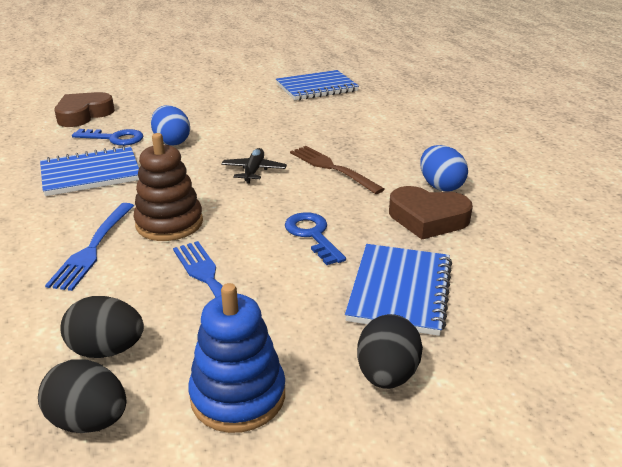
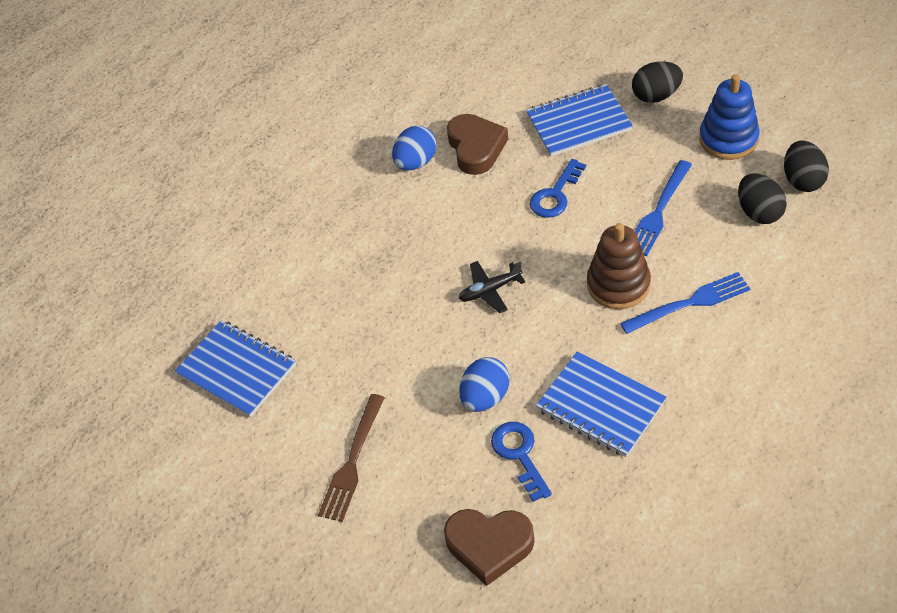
camera: 115 degrees left, 20 degrees up
brown fork [290,146,385,194] -> brown fork moved to [318,394,385,522]

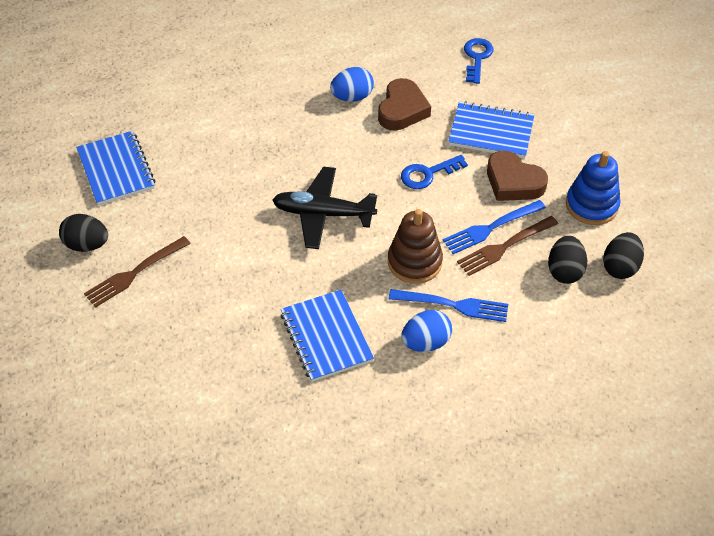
camera: 25 degrees right, 0 degrees up
brown heart [444,509,535,586] -> brown heart moved to [487,151,548,201]
black plane [459,261,525,313] -> black plane [272,167,377,249], size x1.77
blue egg [459,357,509,412] -> blue egg moved to [401,310,452,352]
blue key [491,422,552,502] -> blue key moved to [464,38,494,84]
black egg [632,62,683,103] -> black egg moved to [59,214,108,252]
none -> brown fork [457,216,558,276]

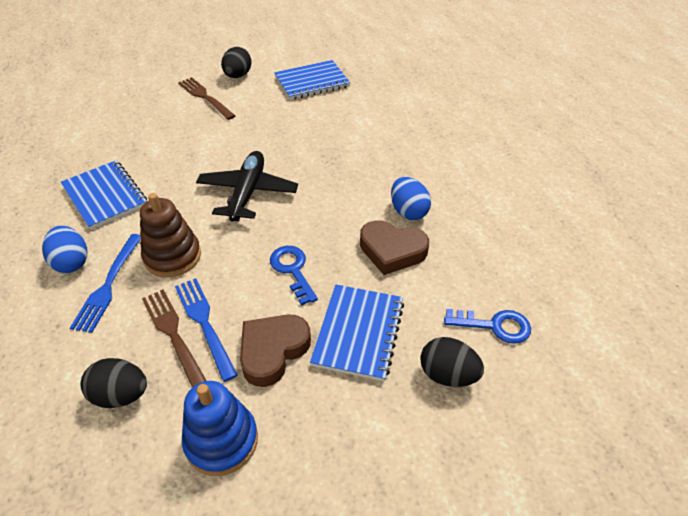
camera: 90 degrees right, 5 degrees down
blue notebook [281,290,374,382] -> blue notebook turned 75 degrees clockwise [61,160,147,230]
black egg [603,232,644,279] -> black egg moved to [420,337,484,387]

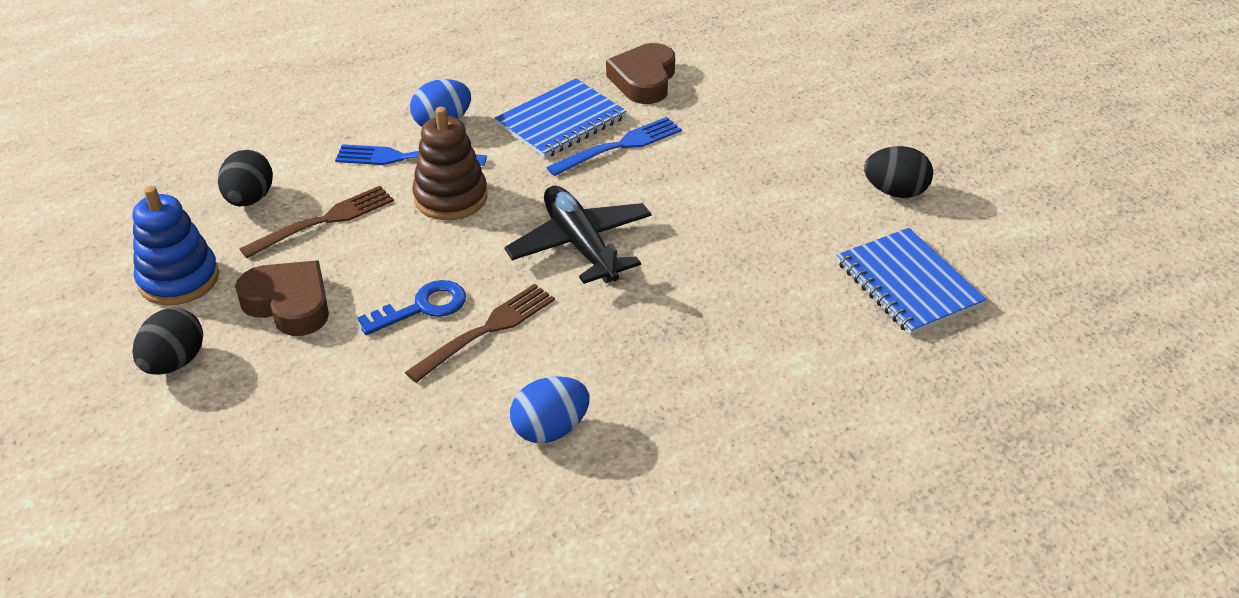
camera: 85 degrees right, 5 degrees down
blue fork [175,278,237,382] -> blue fork moved to [547,117,682,176]
brown fork [178,77,235,120] -> brown fork moved to [405,284,555,383]
black plane [196,151,298,222] -> black plane turned 120 degrees counterclockwise [504,186,652,284]
blue notebook [310,284,404,381] -> none
brown heart [360,220,429,275] -> brown heart moved to [606,43,675,104]
black egg [420,337,484,387] -> black egg moved to [132,308,203,375]
blue key [444,309,531,344] -> none

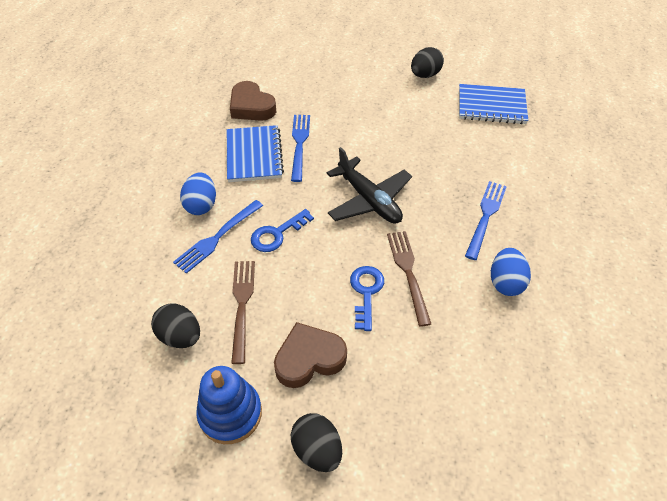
camera: 55 degrees left, 10 degrees up
brown stacking toy [412,107,487,220] -> blue key [251,209,314,252]
black plane [504,186,652,284] -> black plane turned 135 degrees counterclockwise [327,147,412,224]
none -> blue fork [465,181,507,260]

